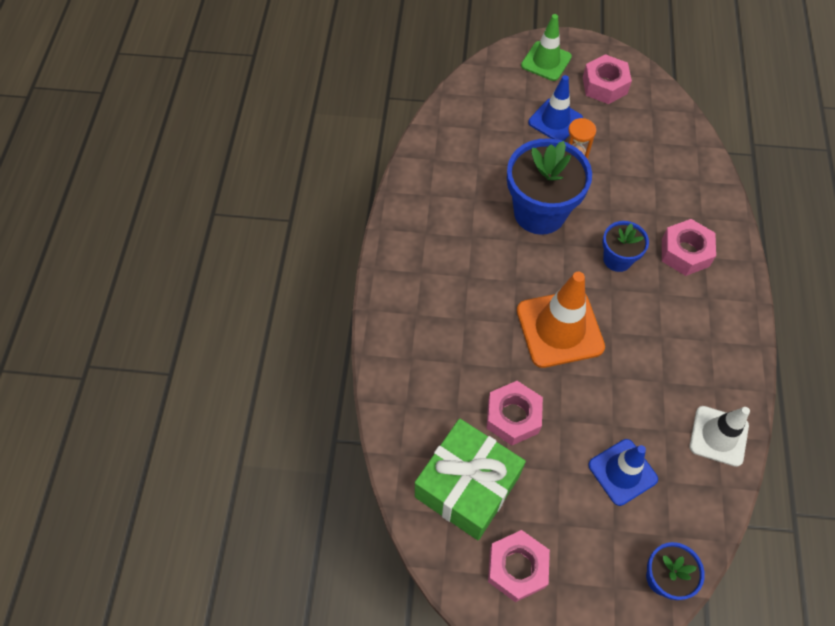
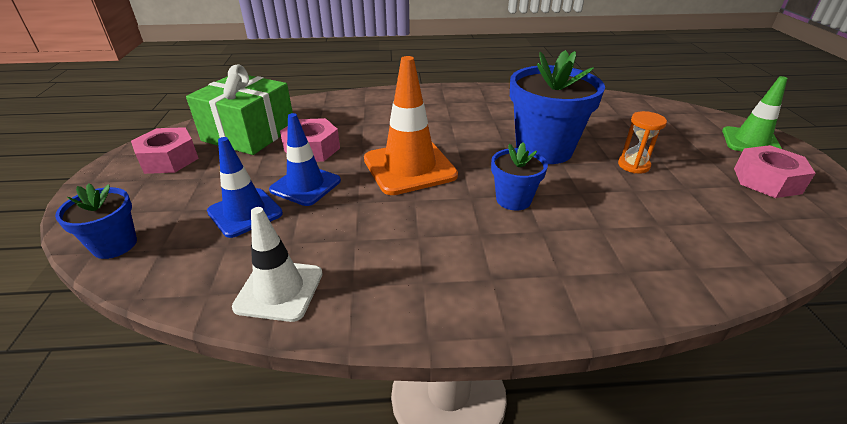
camera: 80 degrees right, 25 degrees down
blue traffic cone [528,75,583,141] -> blue traffic cone moved to [269,113,341,206]
pink nut [662,219,716,276] -> none

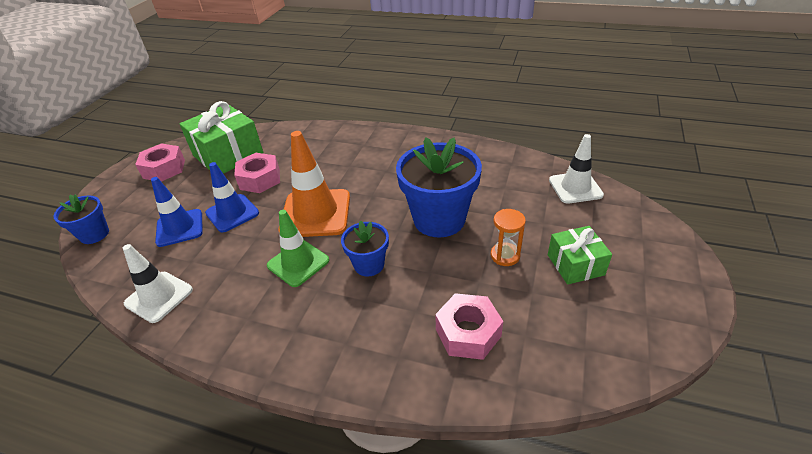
camera: 25 degrees right, 5 degrees up
green traffic cone [722,76,788,151] -> green traffic cone moved to [267,210,329,287]
pink nut [734,145,816,198] -> pink nut moved to [435,293,503,360]
none -> green gift [548,226,612,285]
none -> white traffic cone [549,134,604,204]

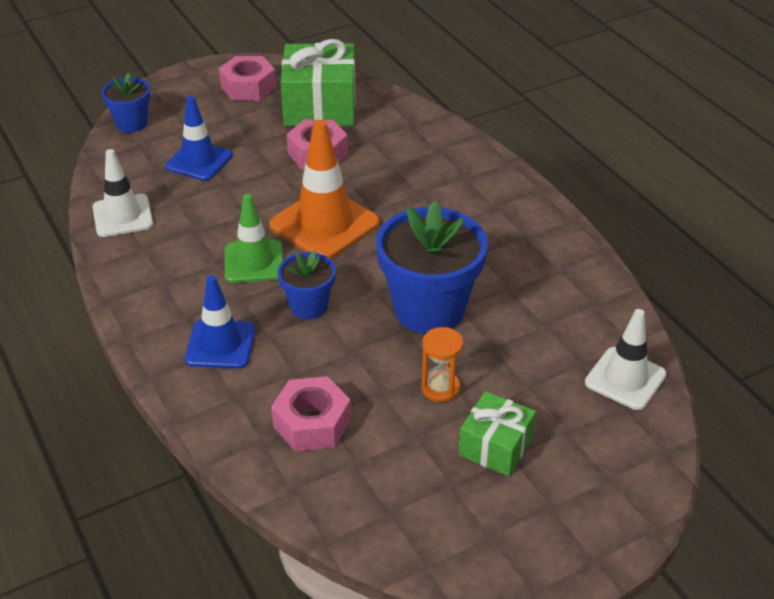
camera: 40 degrees right, 0 degrees up
blue traffic cone [205,162,259,232] -> blue traffic cone moved to [185,275,255,369]

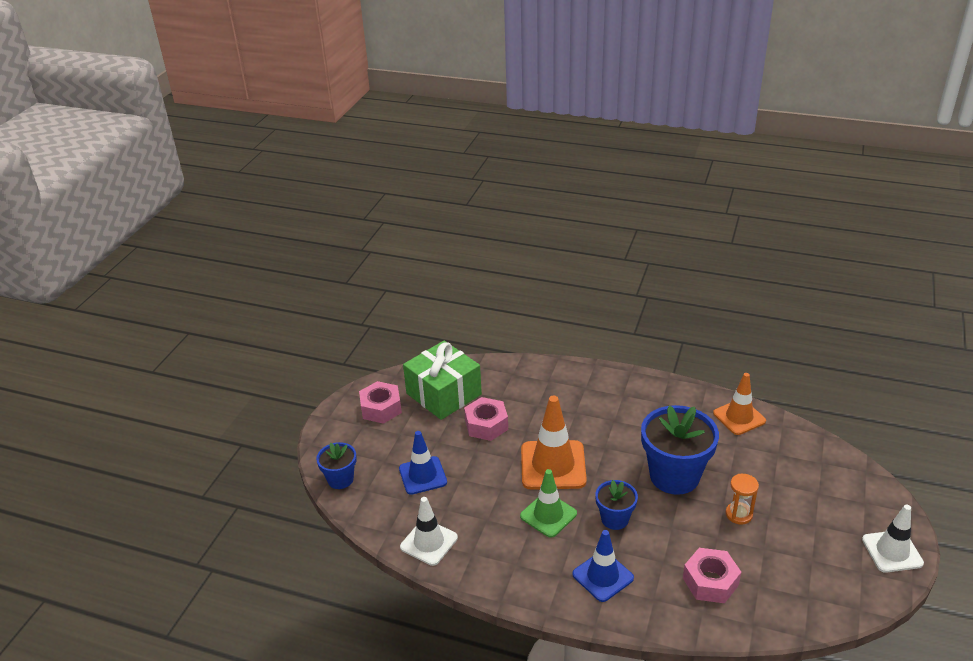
camera: 40 degrees left, 5 degrees down
green gift [458,391,536,476] -> none
white traffic cone [585,309,667,410] -> white traffic cone moved to [862,505,924,573]
none -> orange traffic cone [713,373,766,435]

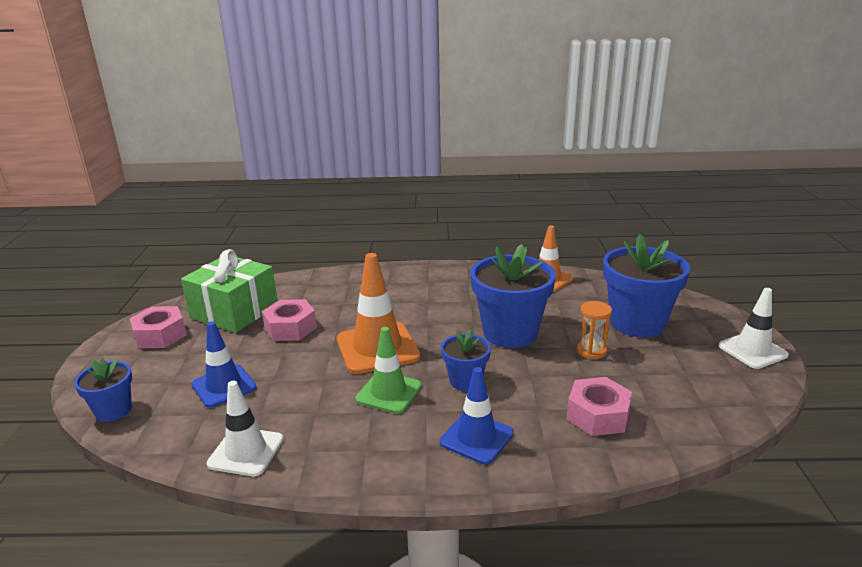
camera: 20 degrees left, 10 degrees down
none -> blue flower pot [603,234,690,338]

